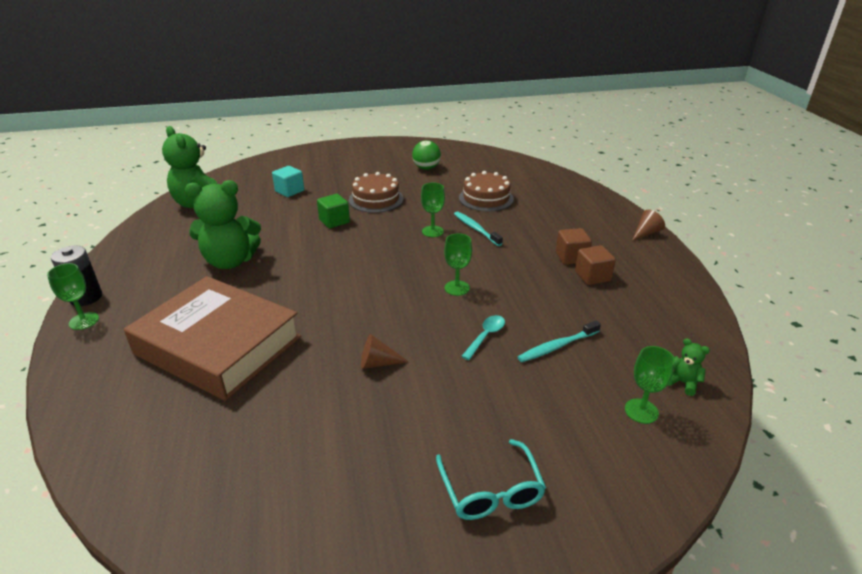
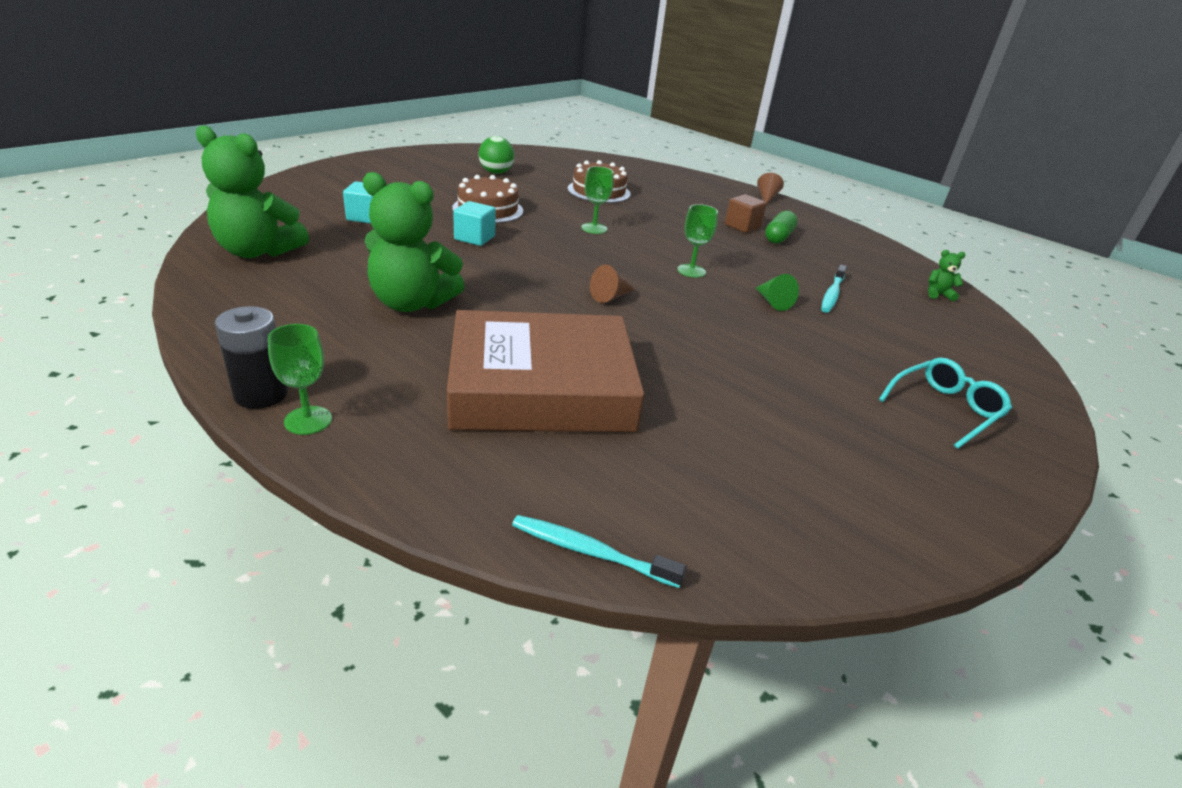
camera: 40 degrees left, 0 degrees up
green teddy bear [185,180,261,269] -> green teddy bear turned 60 degrees clockwise [363,172,465,312]
green cube [317,194,350,228] -> turquoise cube [453,201,496,246]
brown cone [361,334,409,369] -> brown cone moved to [590,265,635,303]
turquoise glasses [436,439,546,520] -> turquoise glasses turned 75 degrees counterclockwise [879,358,1012,449]
turquoise toothbrush [454,212,503,246] -> turquoise toothbrush moved to [512,515,686,588]
turquoise spoon [461,315,505,360] -> green cone [756,274,799,311]
brown cube [575,245,616,285] -> green capsule [765,211,798,244]
green goblet [625,346,675,424] -> none

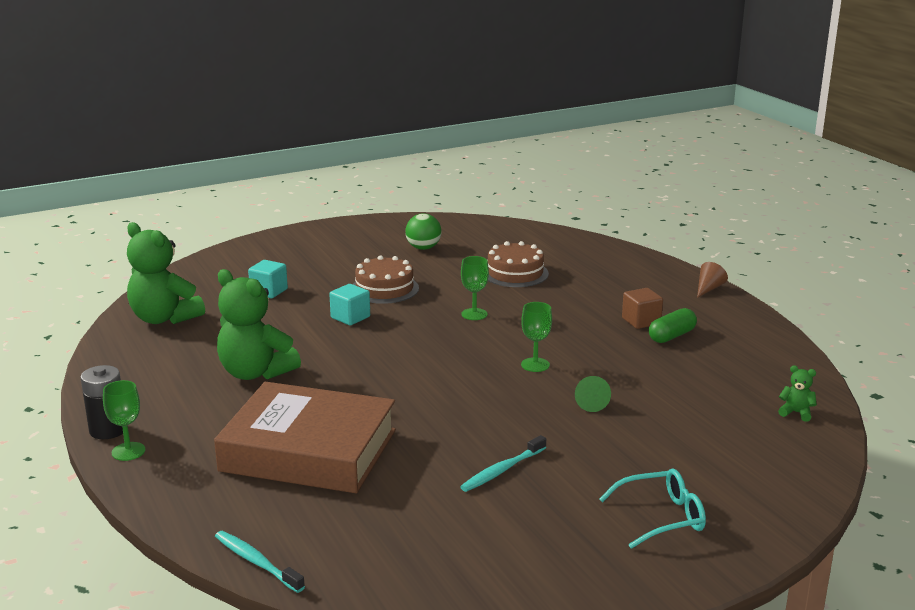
camera: 25 degrees right, 10 degrees down
brown cone [590,265,635,303] -> none
turquoise toothbrush [821,265,847,313] -> turquoise toothbrush moved to [460,435,546,492]

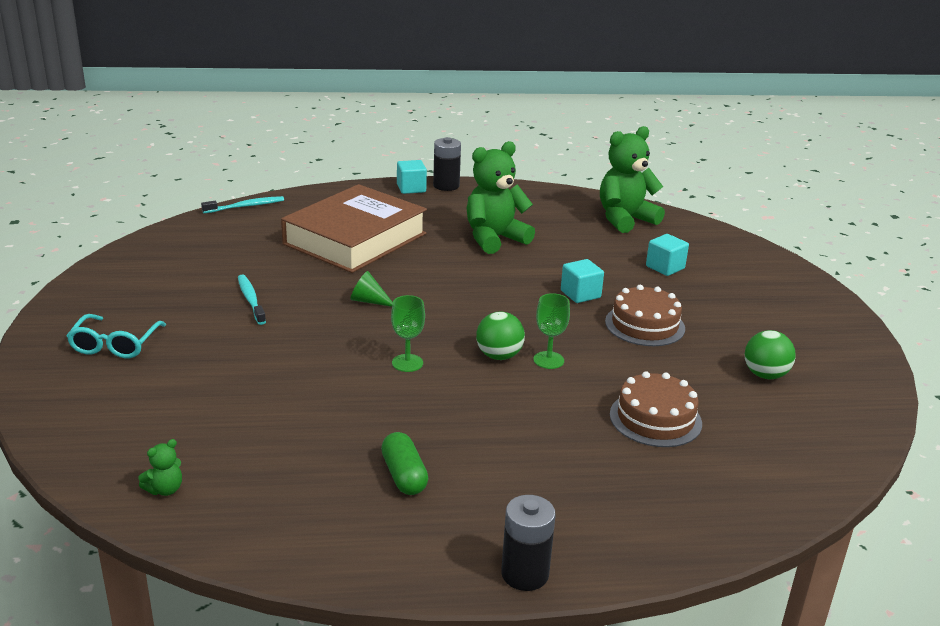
camera: 110 degrees right, 5 degrees up
green goblet [103,380,145,461] -> turquoise cube [397,160,427,194]
green cone [575,376,611,412] -> green cone moved to [350,271,393,307]
brown cube [622,288,663,329] -> none
brown cone [697,262,728,298] -> black battery [501,495,556,591]
none -> green ball [476,312,525,360]

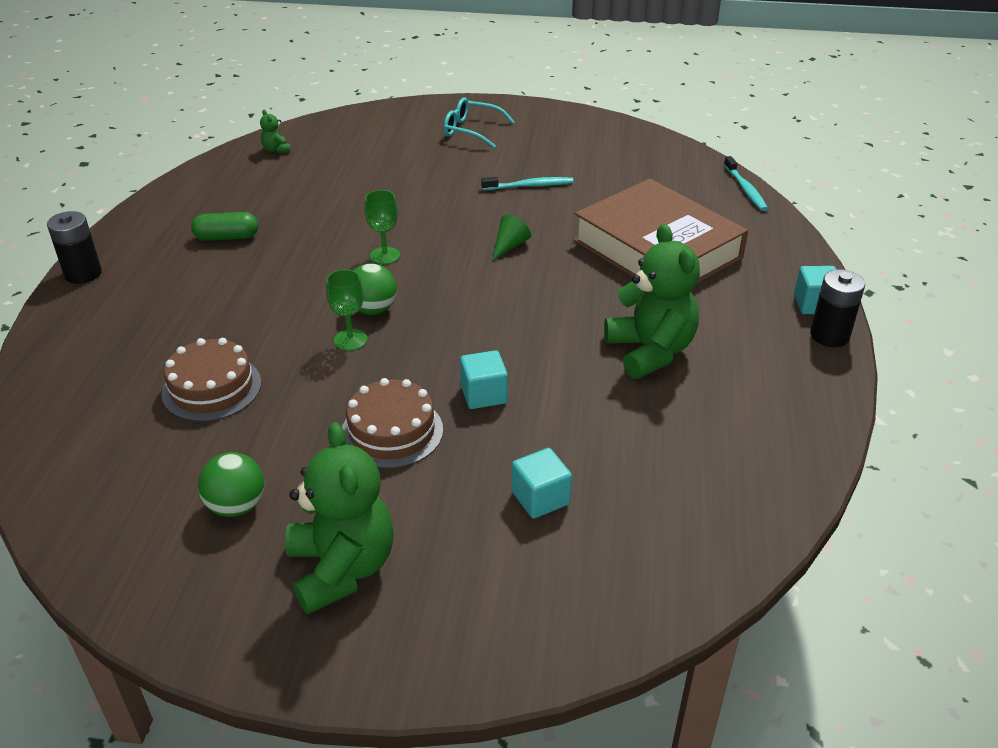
camera: 105 degrees right, 10 degrees up
green teddy bear [600,126,665,233] -> green teddy bear moved to [285,422,394,614]

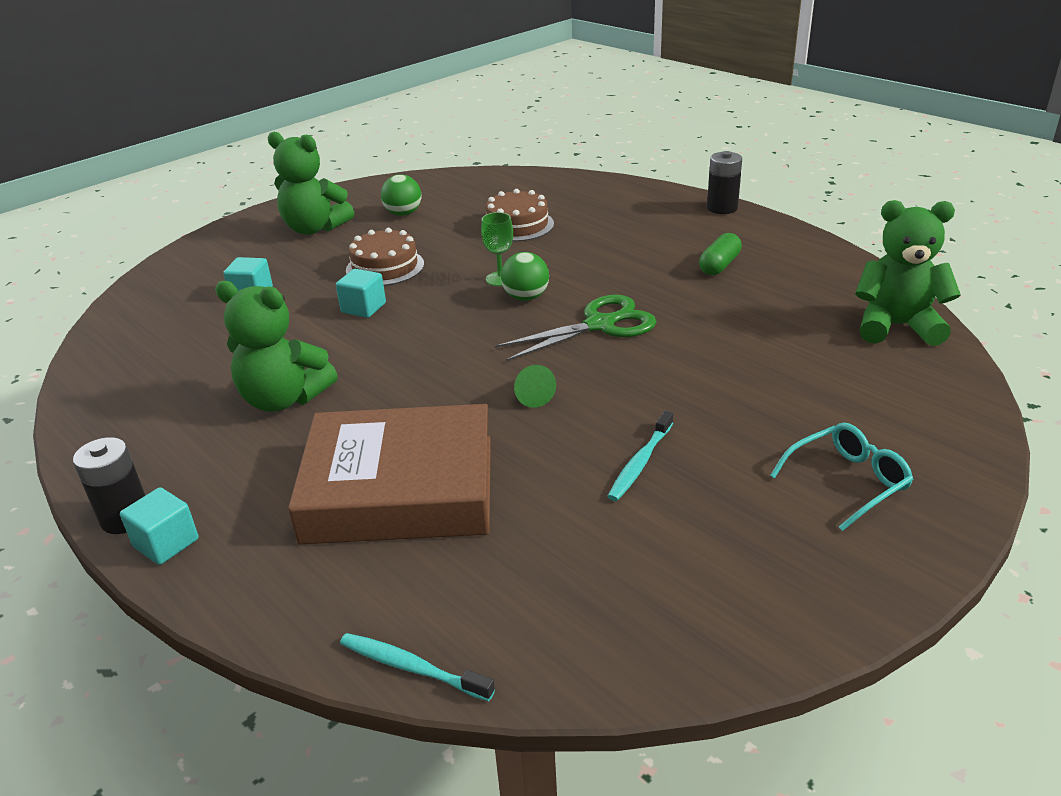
camera: 130 degrees right, 5 degrees down
green teddy bear [260,110,291,153] -> green teddy bear [855,200,961,346], size x2.40
green goblet [365,190,400,264] -> green scissors [495,295,656,361]

